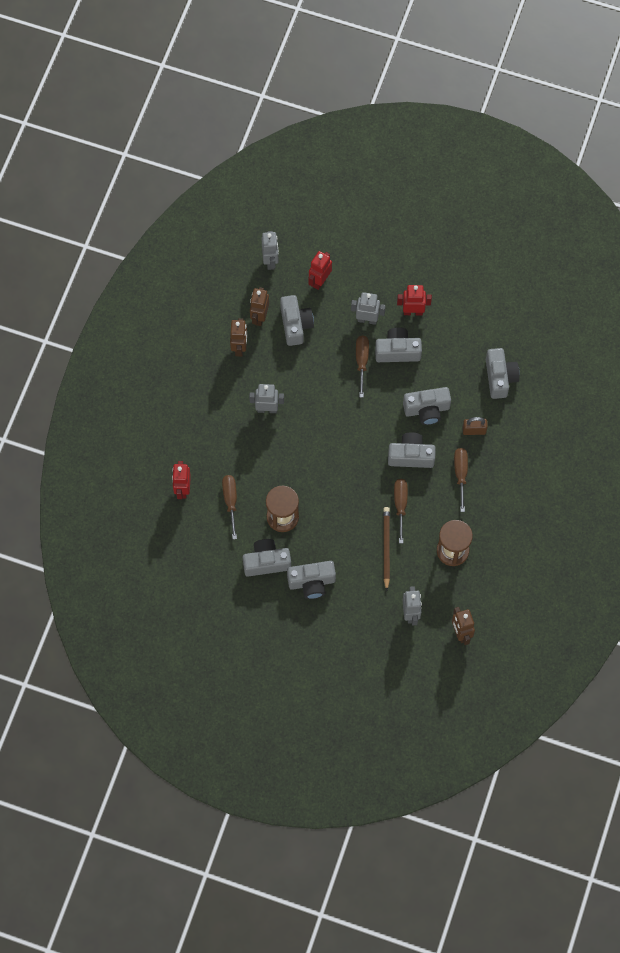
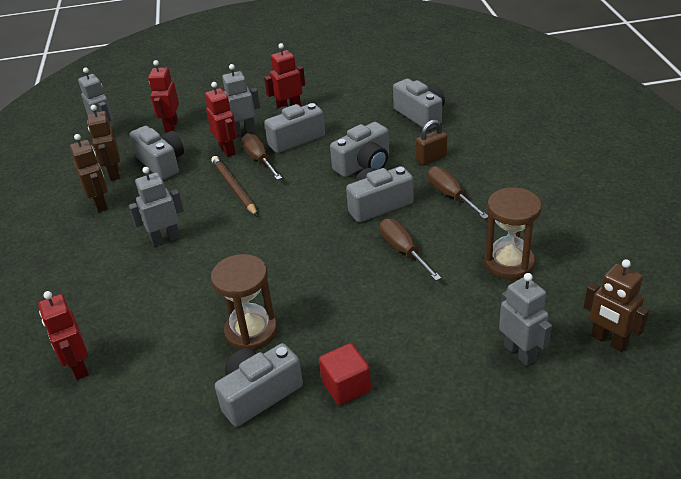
camera: 25 degrees left, 30 degrees down
brown screwdriver [222,475,237,539] -> none
grey camera [287,561,336,599] -> red cube [319,343,371,405]
brown pencil [383,507,390,591] -> brown pencil moved to [211,156,258,216]
none -> red robot [205,82,237,157]

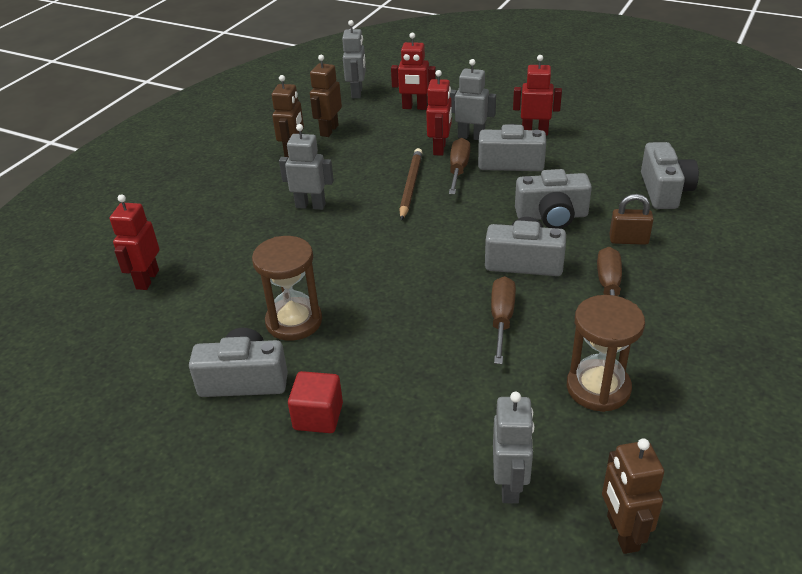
camera: 35 degrees right, 0 degrees up
grey camera [129,126,184,180] -> none
red robot [148,60,179,133] -> red robot turned 120 degrees counterclockwise [391,33,436,110]

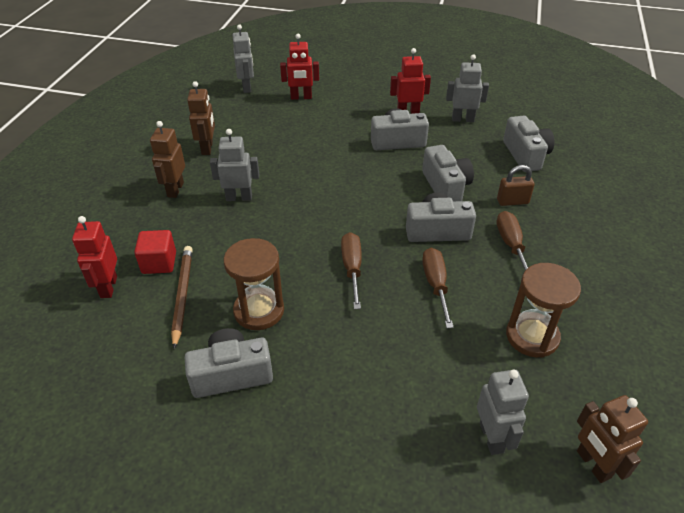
camera: 15 degrees left, 5 degrees up
red cube [288,371,343,433] -> red cube moved to [134,230,176,274]
brown robot [310,55,342,137] -> brown robot moved to [150,121,185,198]
brown pencil [399,148,423,220] -> brown pencil moved to [171,246,193,349]
red robot [426,70,452,156] -> none
brown screwdriver [449,138,470,194] -> brown screwdriver moved to [341,232,362,309]
grey robot [450,59,496,140] -> grey robot moved to [446,54,489,122]
grey camera [515,169,592,229] -> grey camera turned 90 degrees counterclockwise [422,145,474,201]

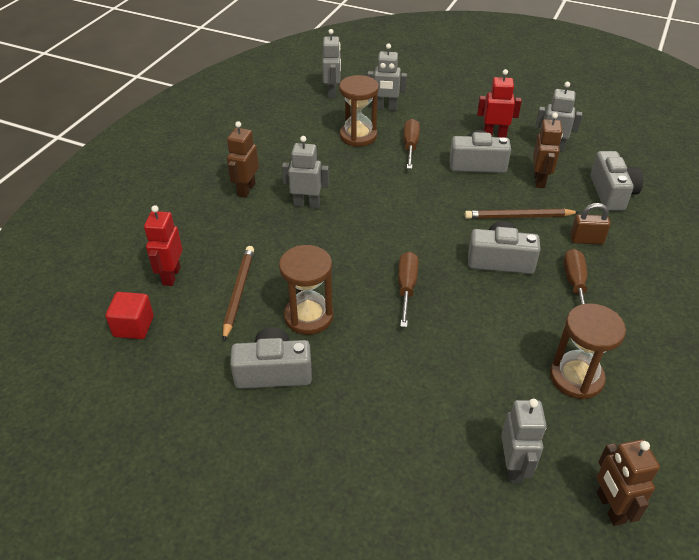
camera: 10 degrees right, 0 degrees up
red cube [134,230,176,274] -> red cube moved to [105,292,154,339]
brown robot [187,81,215,155] -> brown robot moved to [533,113,563,188]
red robot [280,34,319,100] -> grey robot [367,44,407,111]
grey camera [422,145,474,201] -> brown pencil [465,209,580,219]
brown screwdriver [422,248,454,328] -> brown screwdriver moved to [404,118,420,169]
none -> brown hourglass [339,75,379,147]

